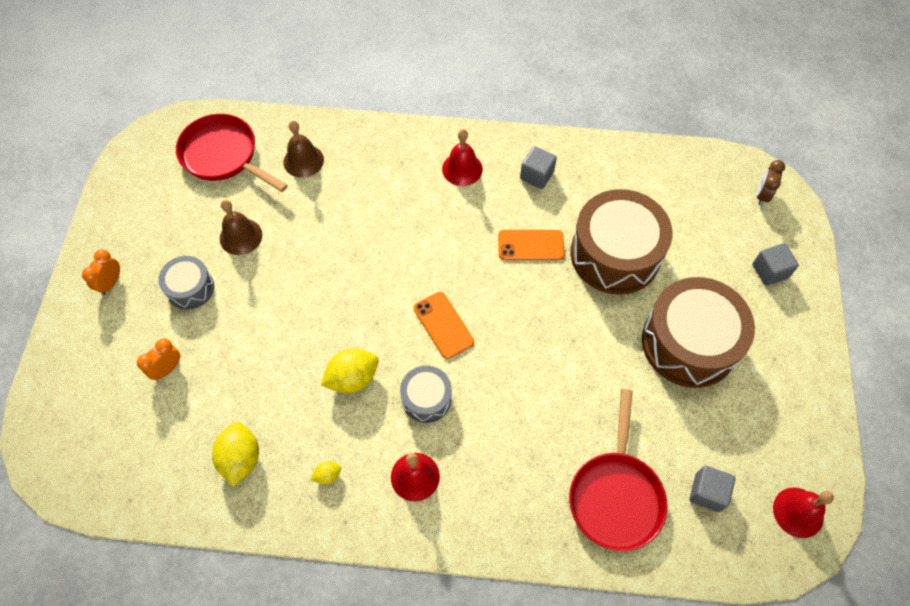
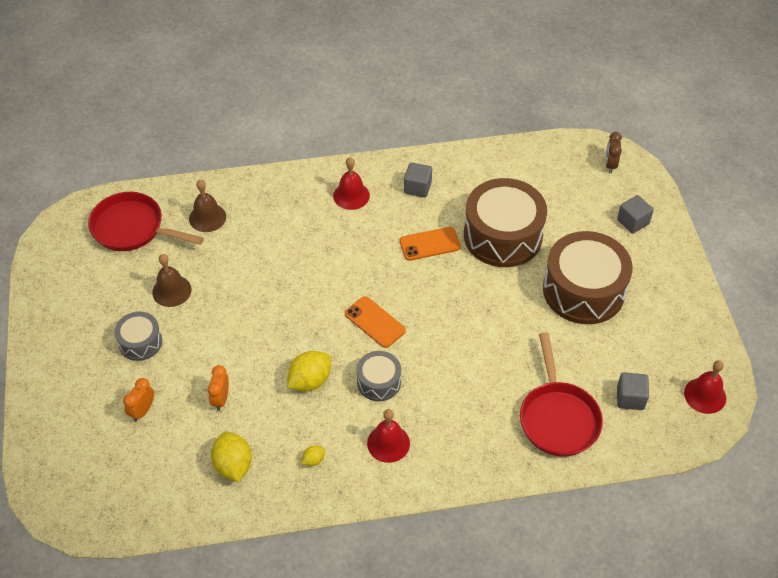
camera: 15 degrees left, 10 degrees down
orange clock [82,249,120,295] -> orange clock moved to [207,365,229,411]

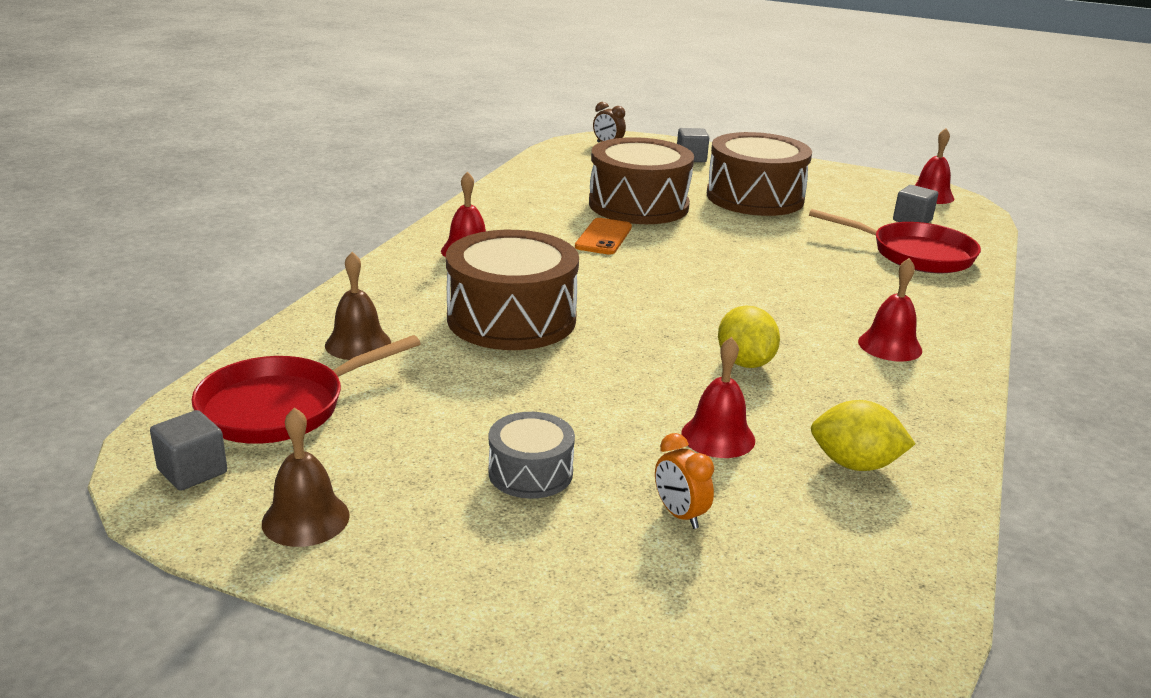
camera: 60 degrees left, 25 degrees down
brown bell [152,254,192,307] -> brown bell moved to [262,407,350,547]
orange clock [207,365,229,411] -> red bell [681,337,755,458]
yellow lemon [302,445,325,466] -> none
orange phone [345,296,406,348] -> none
grey drum [356,351,401,401] -> none
grey cube [404,162,432,198] -> grey cube moved to [150,410,227,491]
none -> brown drum [446,230,579,350]

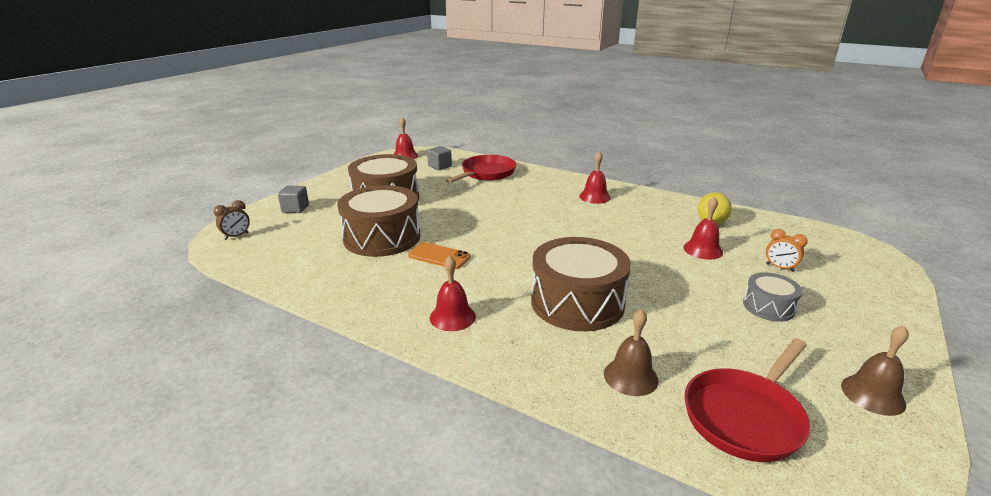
camera: 80 degrees left, 0 degrees up
grey cube [150,410,227,491] -> none
red pan [191,335,421,444] -> red pan turned 75 degrees clockwise [684,338,810,462]
orange clock [655,433,714,529] -> orange clock turned 60 degrees clockwise [766,229,808,272]
yellow lemon [718,306,780,368] -> none

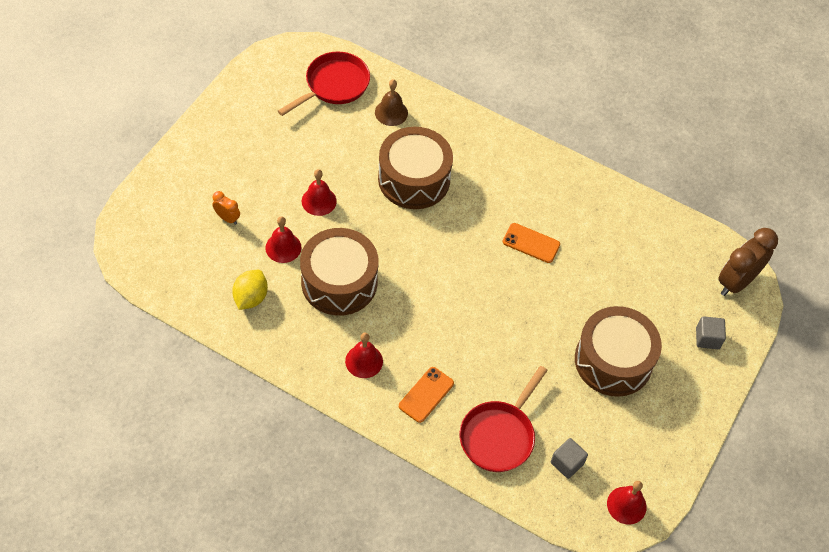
camera: 175 degrees right, 30 degrees up
brown clock [213,200,250,240] -> brown clock [718,228,778,296], size x2.01
brown drum [338,185,420,257] -> brown drum moved to [300,228,379,316]
red bell [430,256,476,331] -> red bell moved to [302,169,337,216]
grey drum [743,273,802,322] -> none
brown bell [841,326,909,416] -> none
none -> orange phone [399,367,454,423]

